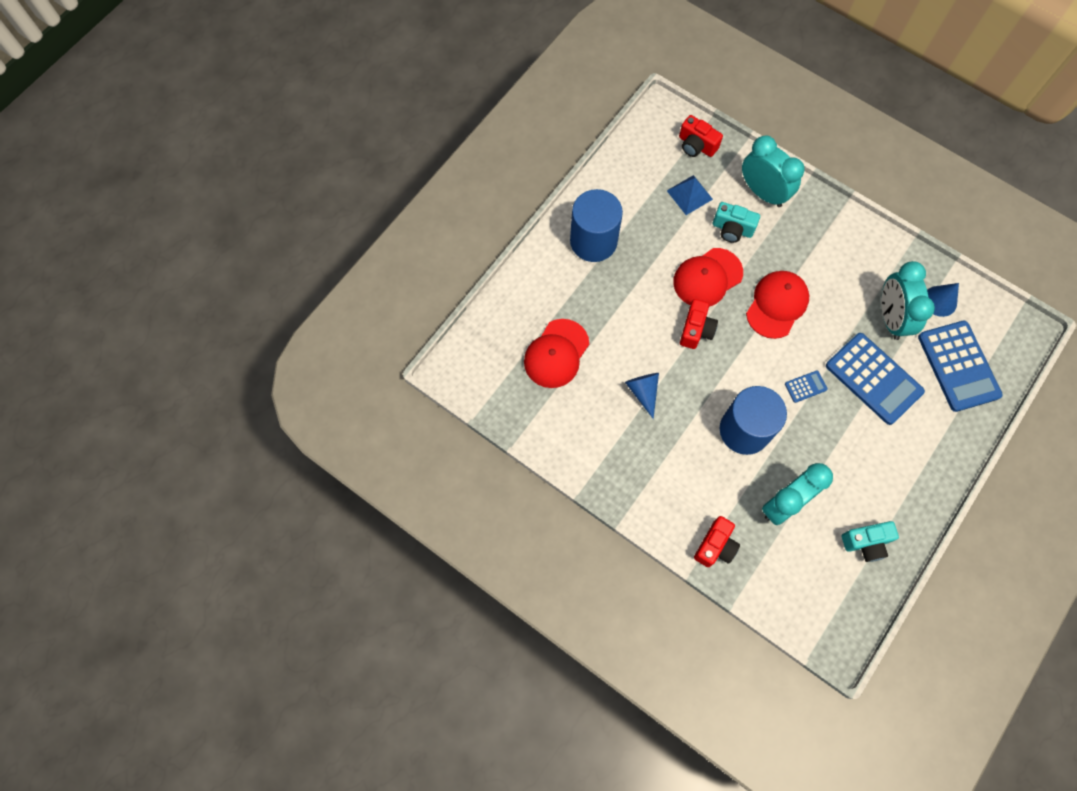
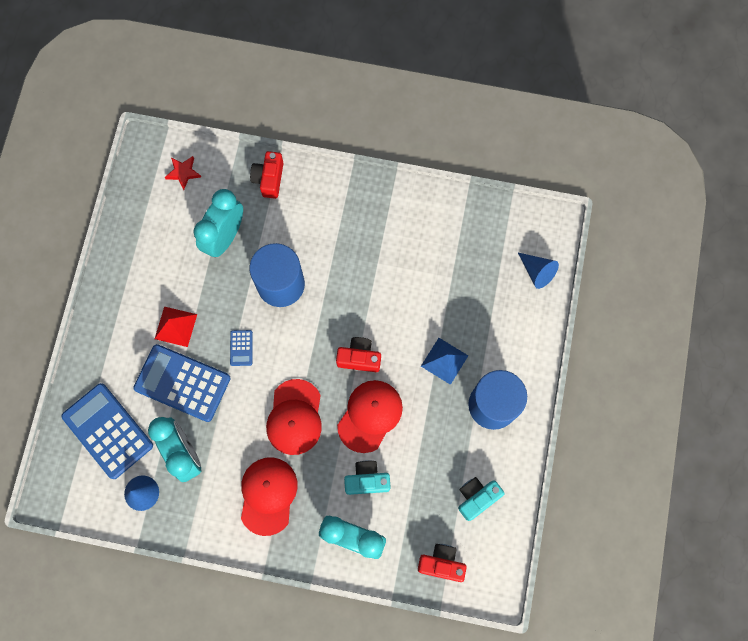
camera: 155 degrees right, 5 degrees up
red cap [524,319,589,388] -> red cap moved to [241,457,297,536]
blue cone [625,373,659,419] -> blue cone moved to [518,253,559,289]
blue pyramid [667,175,713,215] -> blue pyramid moved to [421,338,468,385]
red camera [680,299,718,349] -> red camera turned 105 degrees clockwise [336,337,381,372]
blue calculator [785,371,828,403] -> blue calculator turned 45 degrees counterclockwise [230,330,253,366]
turquoise camera [842,521,899,562] -> turquoise camera moved to [458,477,504,521]
none -> red pyramid [155,307,197,347]
none -> red star [165,156,201,190]

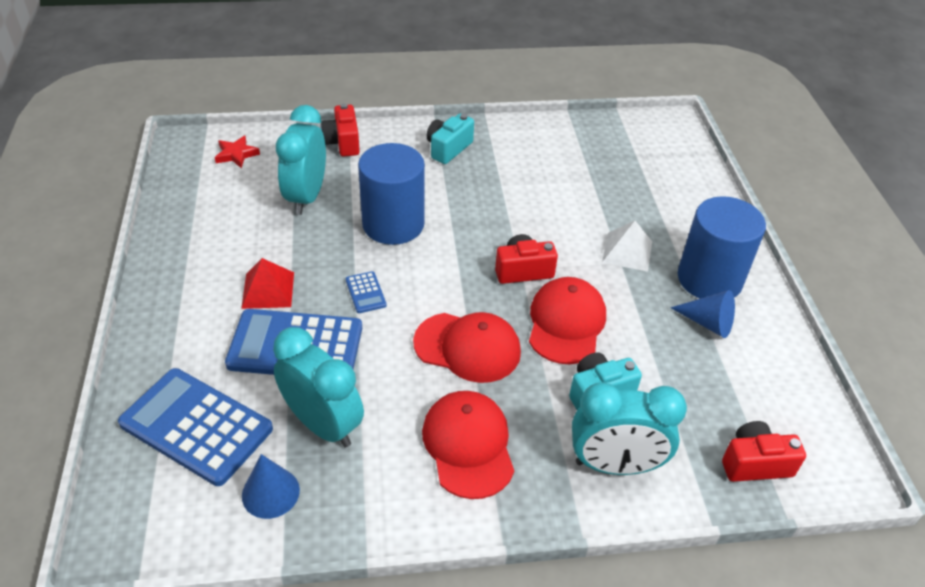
camera: 20 degrees left, 30 degrees down
red cap [266,379,322,455] -> red cap turned 60 degrees counterclockwise [413,312,521,383]
blue pyramid [421,338,468,385] -> white pyramid [602,221,652,272]
turquoise camera [458,477,504,521] -> turquoise camera moved to [426,114,474,164]
blue cone [518,253,559,289] -> blue cone moved to [670,290,735,338]

